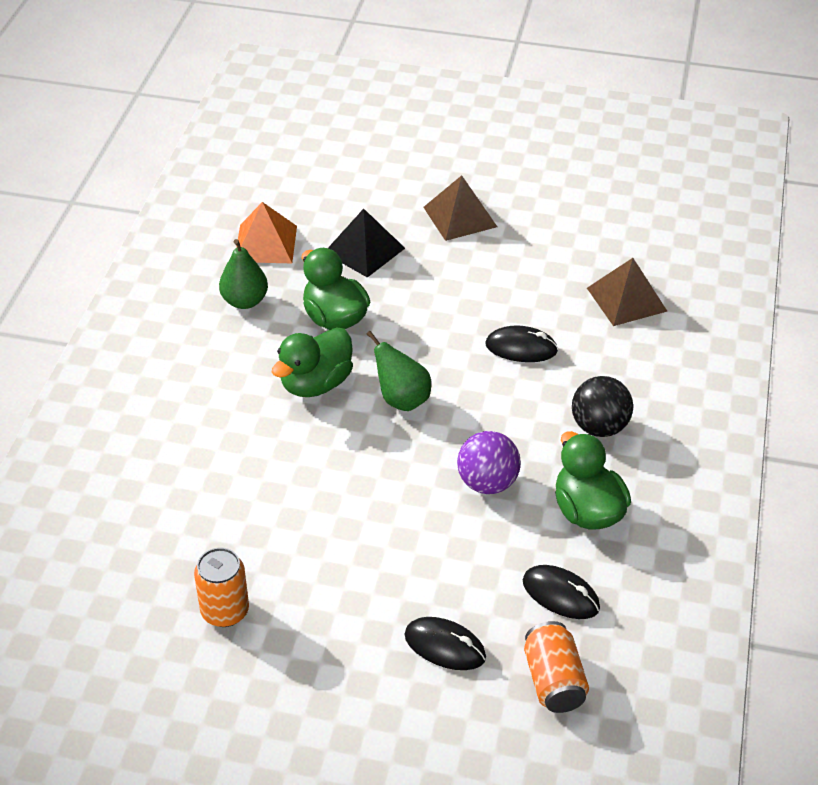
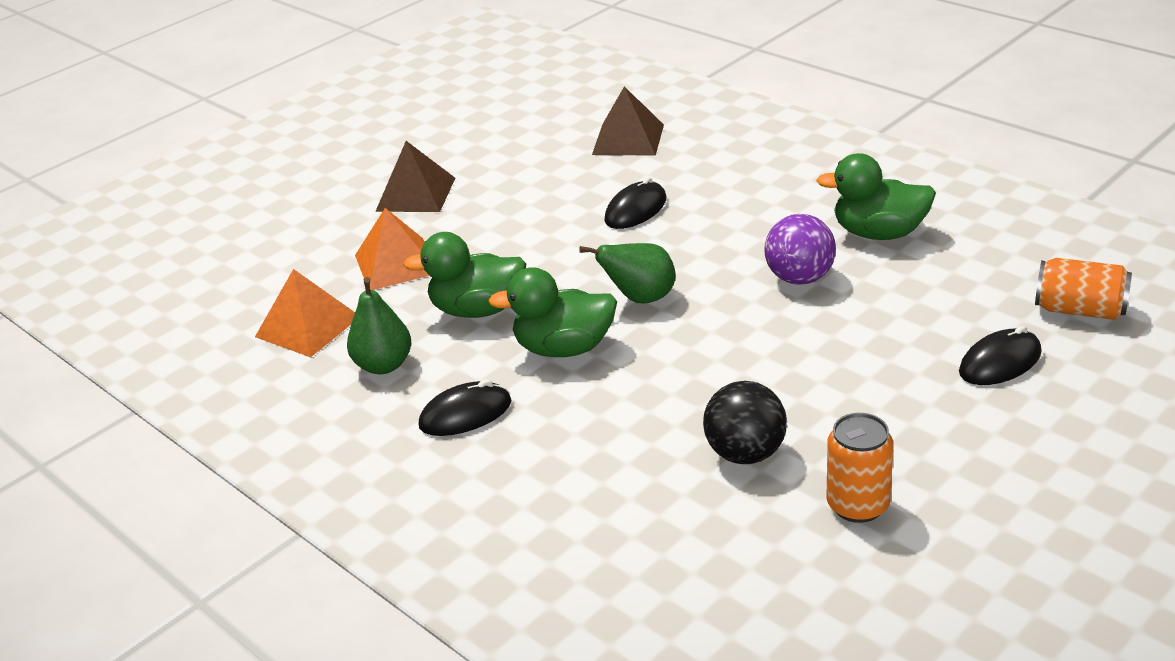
camera: 55 degrees left, 10 degrees down
green duck [272,327,353,397] -> green duck turned 105 degrees clockwise [488,267,617,357]
black pyramid [328,209,405,278] -> orange pyramid [355,208,430,290]
black mouse [523,565,600,619] -> black mouse moved to [419,379,512,436]
black ball [572,376,633,437] -> black ball moved to [703,381,787,464]

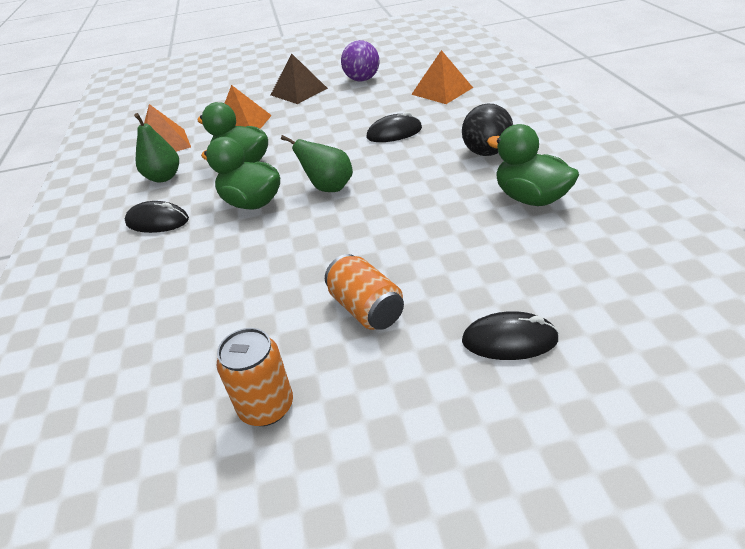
camera: 35 degrees right, 5 degrees up
brown pyramid [592,86,664,156] -> orange pyramid [411,50,473,104]
black ball [703,381,787,464] -> black ball moved to [462,104,513,156]
purple ball [764,214,836,285] -> purple ball moved to [341,40,379,81]
orange can [1035,258,1132,320] -> orange can moved to [325,254,404,330]

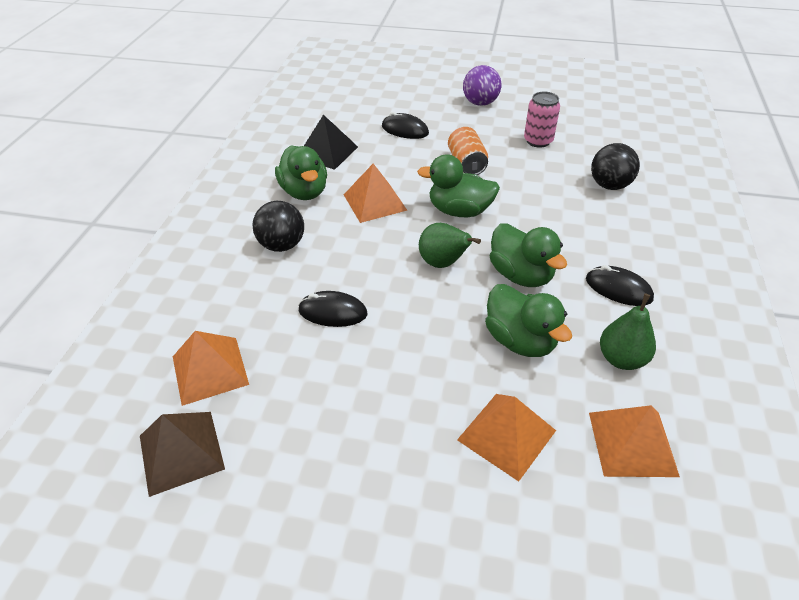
camera: 160 degrees left, 5 degrees up
orange can [217,328,293,426] -> pink can [524,92,560,148]
brown pyramid [271,53,328,104] -> brown pyramid moved to [140,412,225,497]
purple ball [341,40,379,81] -> purple ball moved to [463,65,501,106]
none -> black pyramid [304,115,358,170]
none -> orange pyramid [344,164,407,223]
none -> green duck [417,154,500,217]
none -> black ball [591,143,640,190]

